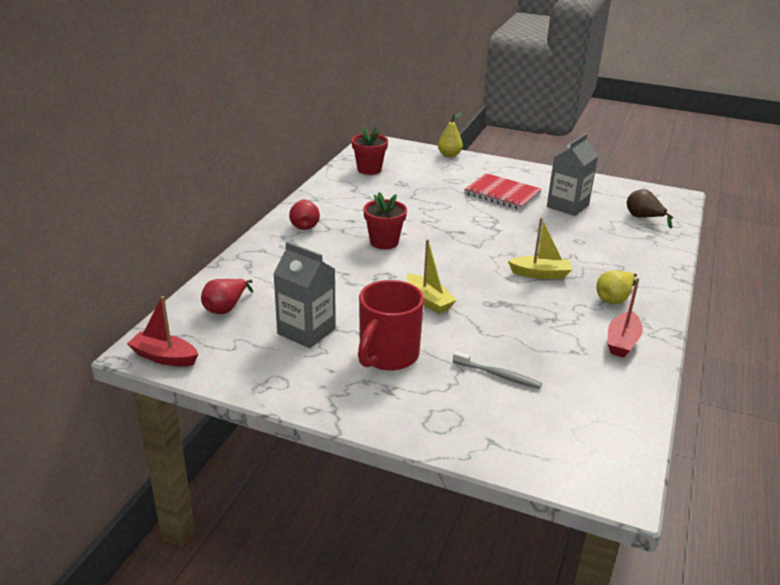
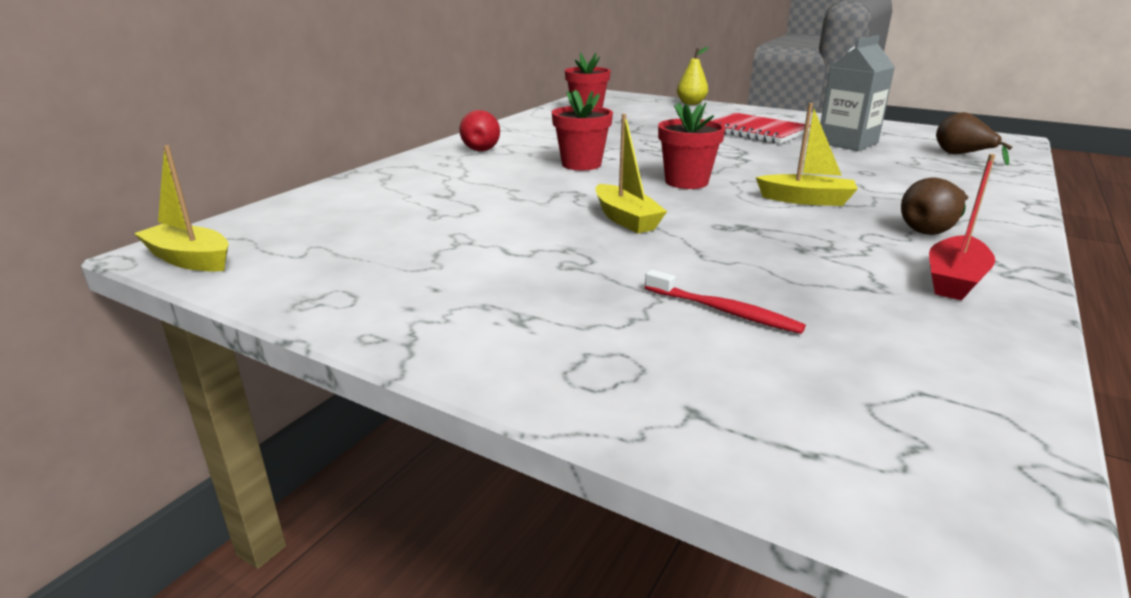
camera: 10 degrees right, 5 degrees down
red boat [127,296,198,366] -> yellow boat [134,145,229,272]
red pear [201,279,253,314] -> none
grey carton [273,242,336,348] -> none
red mug [358,280,424,371] -> none
grey toothbrush [453,351,542,389] -> red toothbrush [645,269,806,334]
yellow pear [596,271,637,304] -> brown pear [901,177,968,235]
none -> red flower pot [658,102,725,189]

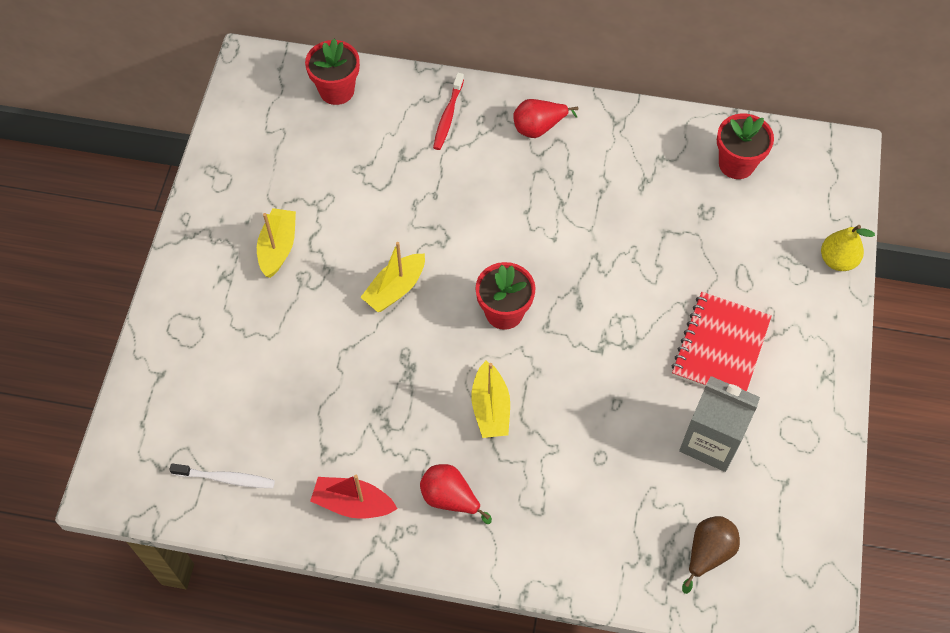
camera: 70 degrees right, 35 degrees up
yellow boat [134,145,229,272] -> yellow boat moved to [257,208,296,278]
red flower pot [552,90,613,170] -> red flower pot moved to [305,39,360,105]
red toothbrush [645,269,806,334] -> red toothbrush moved to [433,73,464,150]
brown pear [901,177,968,235] -> red pear [420,464,492,524]
none -> white toothbrush [169,463,275,488]

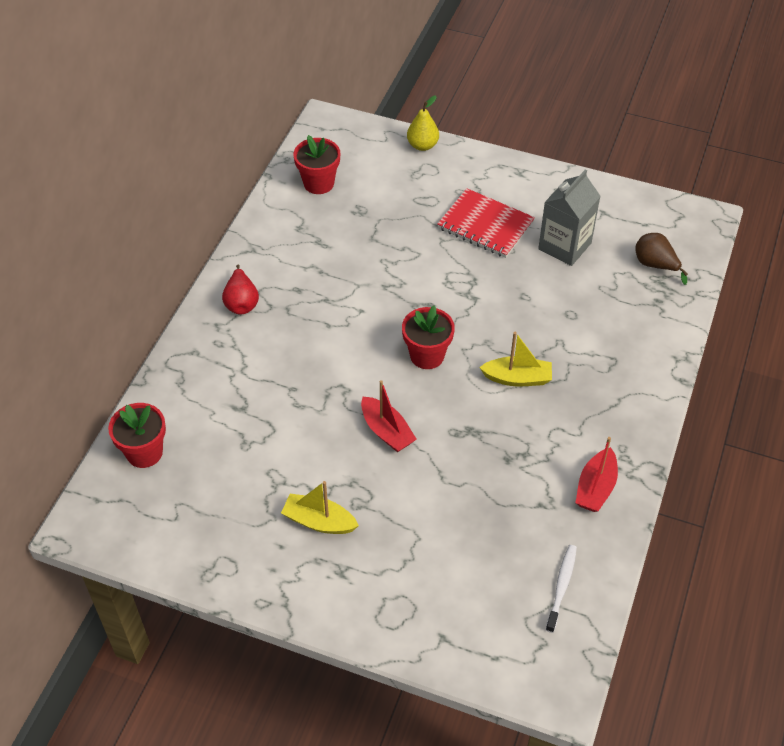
camera: 80 degrees left, 10 degrees down
yellow boat [360,242,425,312] -> red boat [361,380,417,452]
red pear [420,464,492,524] -> none
red toothbrush [433,73,464,150] -> none

